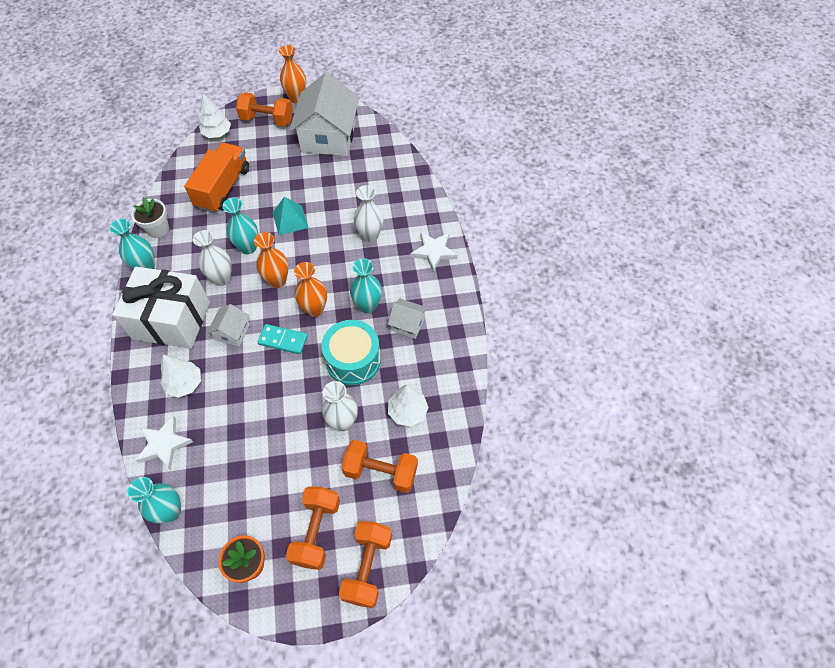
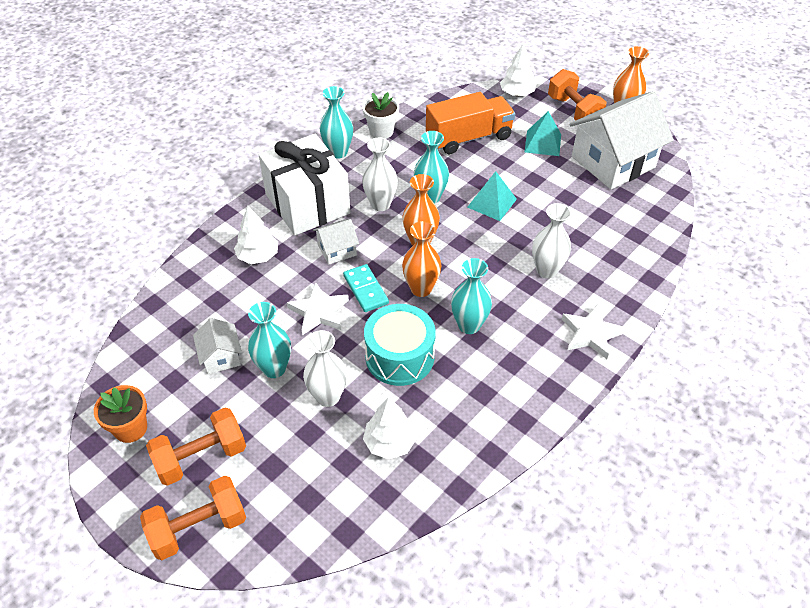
camera: 50 degrees right, 10 degrees down
turquoise vase [128,477,181,523] -> turquoise vase moved to [248,302,291,378]
white star [136,415,193,470] -> white star moved to [287,282,349,335]
orange dumbbell [342,440,418,493] -> none
white house [388,299,428,339] -> white house moved to [193,318,242,374]
none -> turquoise pyramid [525,111,561,156]

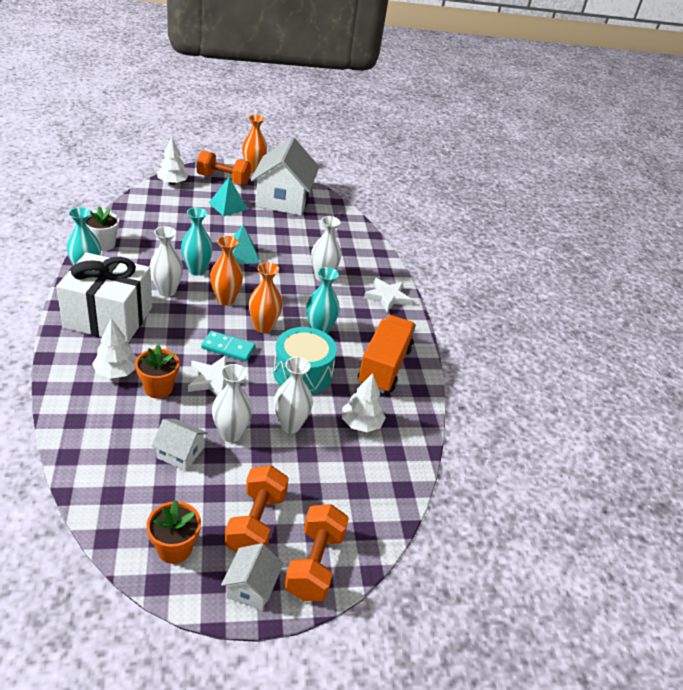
camera: 55 degrees left, 10 degrees down
turquoise vase [248,302,291,378] -> white vase [212,364,252,442]
white house [313,219,359,265] -> white house moved to [221,543,284,610]
orange truck [426,92,515,155] -> orange truck moved to [358,315,416,393]
none -> orange flower pot [135,344,180,399]

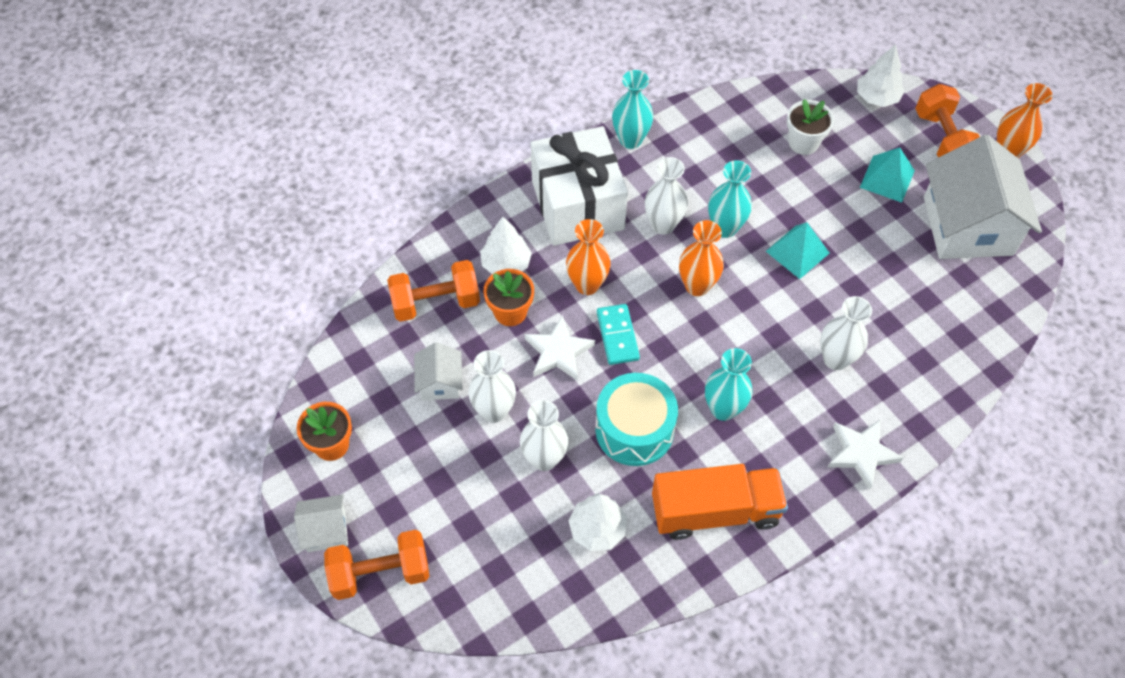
camera: 70 degrees right, 20 degrees up
white flower pot [86,206,119,251] -> white flower pot moved to [787,99,834,155]
orange dumbbell [225,465,289,553] -> orange dumbbell moved to [387,260,480,322]
orange vase [249,262,282,333] -> orange vase moved to [566,219,611,295]
white house [250,137,319,216] -> white house turned 75 degrees counterclockwise [924,135,1042,259]

